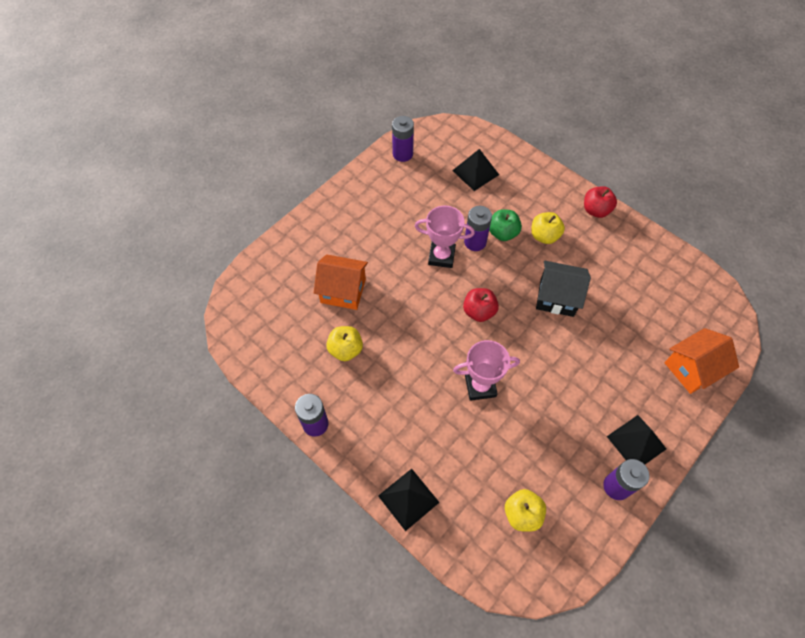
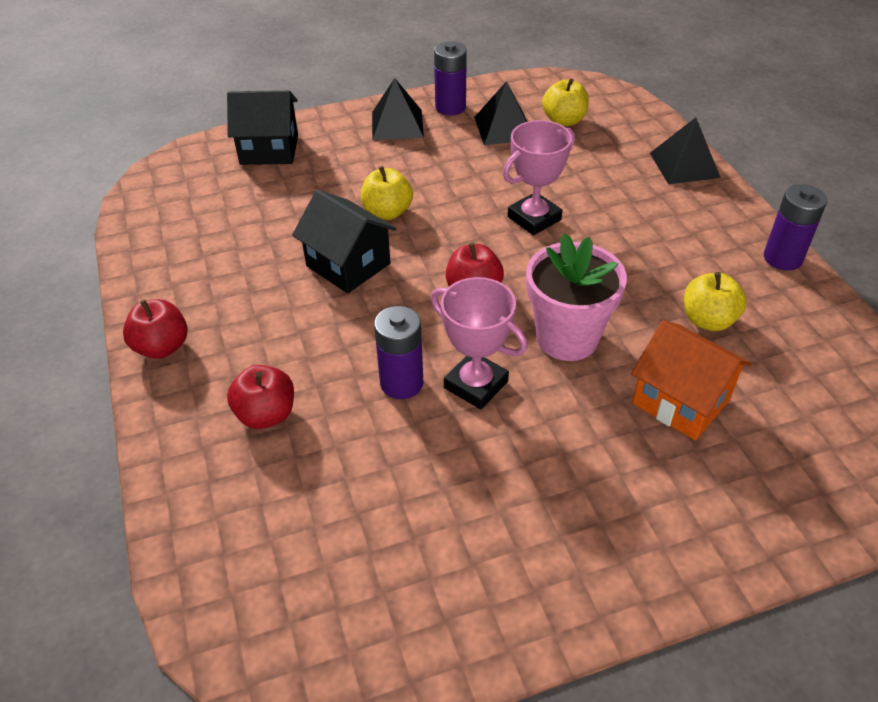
camera: 150 degrees left, 15 degrees down
purple battery [392,116,414,162] -> none
black pyramid [452,149,499,191] -> black pyramid moved to [474,81,527,145]
pink trophy [453,340,520,401] -> pink trophy turned 60 degrees counterclockwise [503,120,575,235]
green apple [489,209,522,241] -> none
yellow apple [531,212,565,244] -> yellow apple moved to [361,166,413,220]
orange house [664,328,739,394] -> black house [227,90,298,165]
none -> red apple [227,365,294,429]
none -> pink flower pot [526,233,627,361]

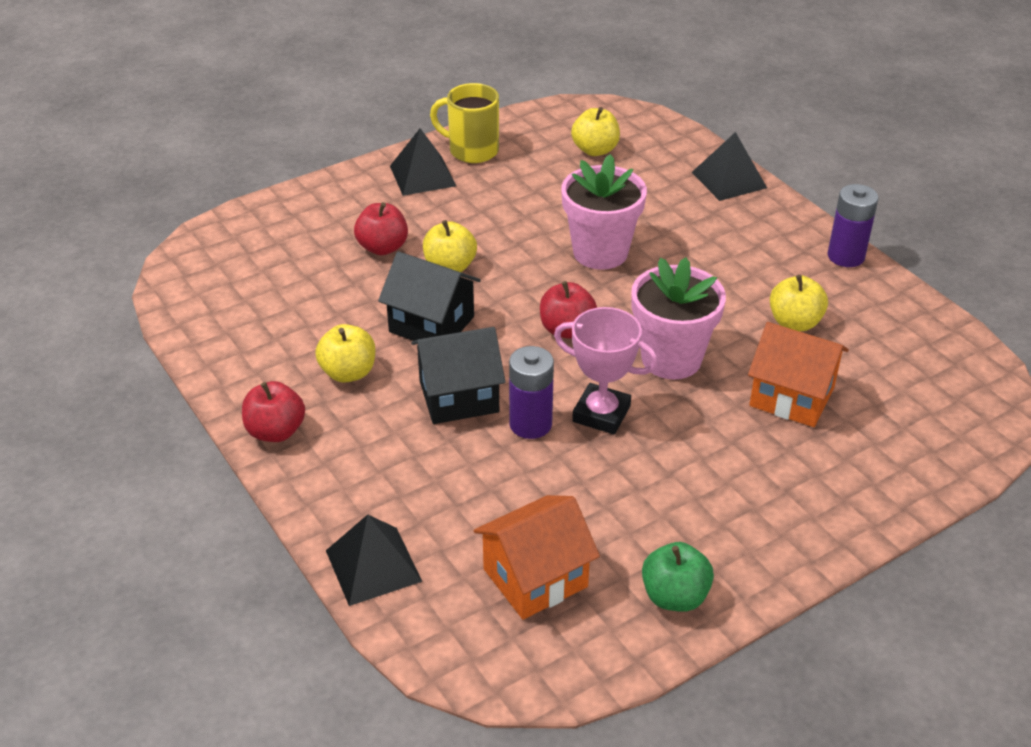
camera: 15 degrees left, 5 degrees down
black house [227,90,298,165] -> black house moved to [411,327,506,424]
red apple [227,365,294,429] -> red apple moved to [354,202,408,255]
purple battery [434,42,467,115] -> yellow mug [430,83,499,163]
black pyramid [474,81,527,145] -> black pyramid moved to [326,514,422,606]
pink trophy [503,120,575,235] -> pink flower pot [561,154,647,270]
none -> yellow apple [315,324,375,383]
none -> orange house [473,495,600,619]
none -> green apple [642,542,714,612]

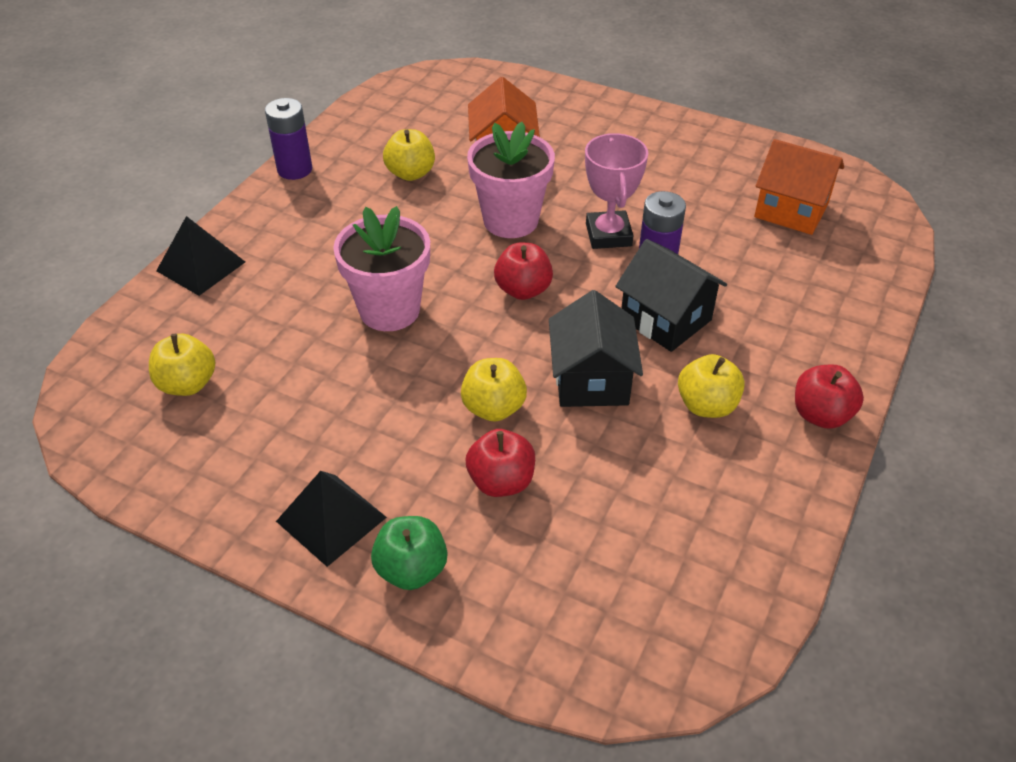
camera: 120 degrees left, 5 degrees up
black pyramid [326,514,422,606] -> none
yellow mug [430,83,499,163] -> none
green apple [642,542,714,612] -> green apple moved to [371,516,447,590]

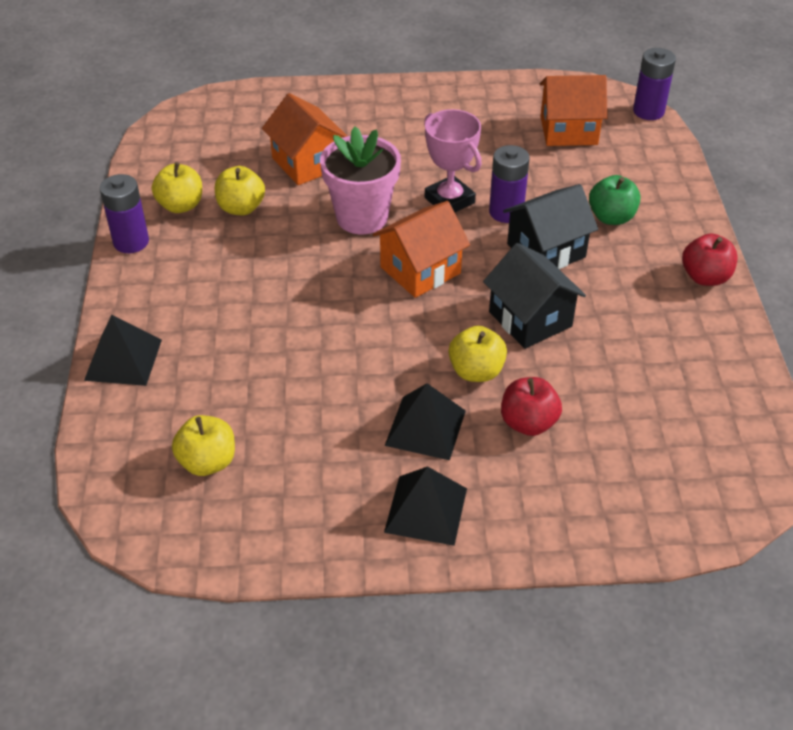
camera: 30 degrees left, 0 degrees up
pink flower pot [333,206,430,331] -> none
green apple [371,516,447,590] -> green apple moved to [589,175,640,225]
red apple [494,242,553,300] -> orange house [373,201,470,298]
black house [615,239,727,352] -> black house turned 45 degrees counterclockwise [503,184,598,269]
yellow apple [678,354,745,418] -> yellow apple moved to [152,162,202,213]
none -> black pyramid [385,383,466,461]
none -> purple battery [633,48,676,120]

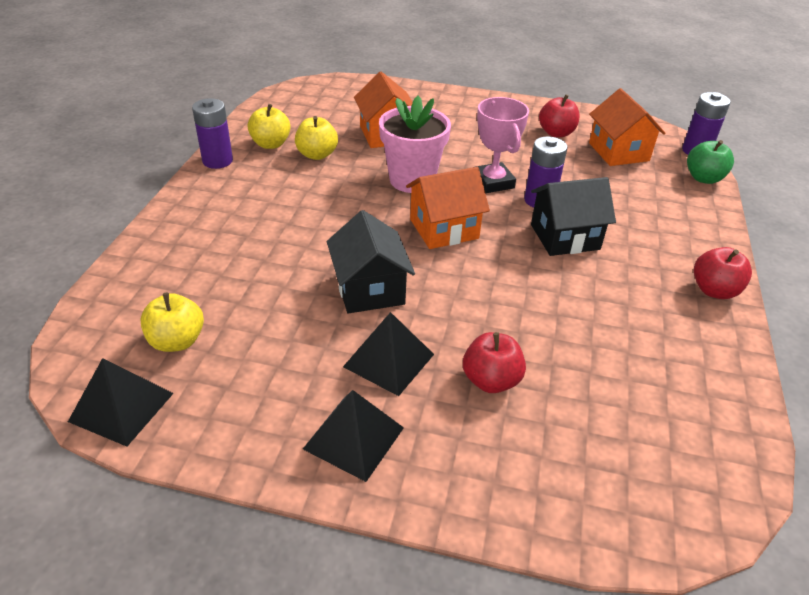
camera: 15 degrees right, 5 degrees down
black pyramid [84,315,162,386] -> black pyramid moved to [68,358,174,446]
yellow apple [449,326,507,382] -> none
black house [483,243,586,349] -> black house moved to [327,210,415,313]
orange house [540,75,608,146] -> orange house turned 60 degrees clockwise [589,88,665,166]
green apple [589,175,640,225] -> green apple moved to [687,140,734,184]
none -> red apple [539,94,580,137]

